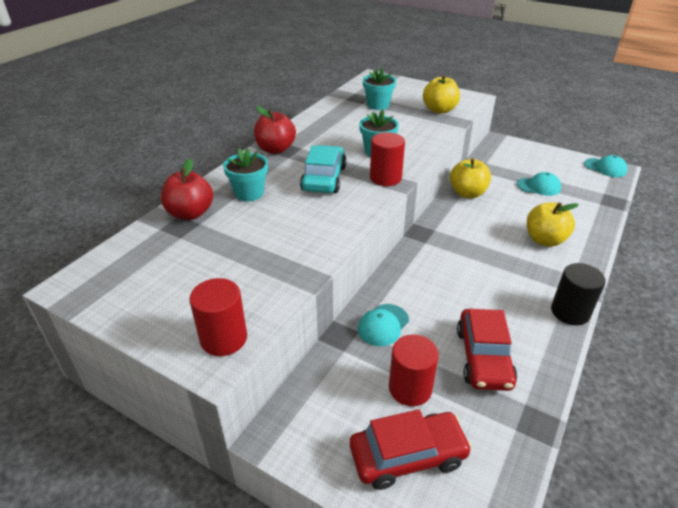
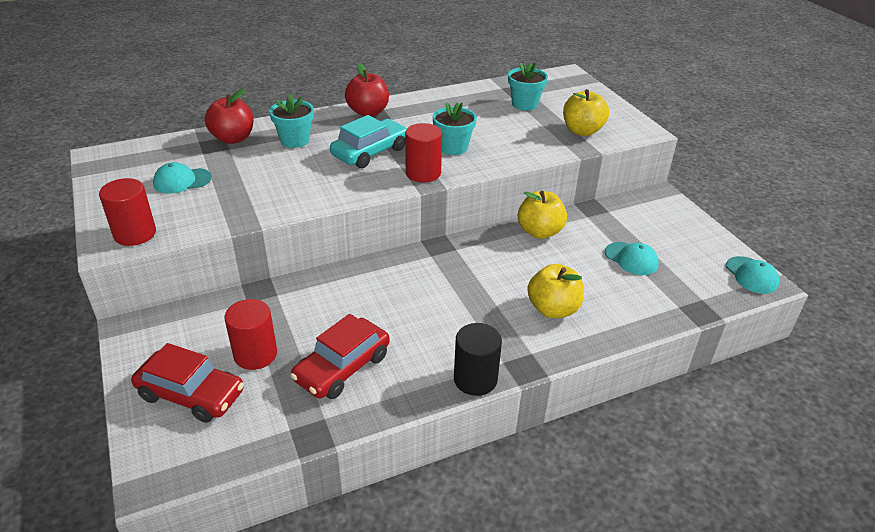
camera: 35 degrees right, 0 degrees up
turquoise cap [358,304,409,346] -> turquoise cap moved to [153,162,212,194]

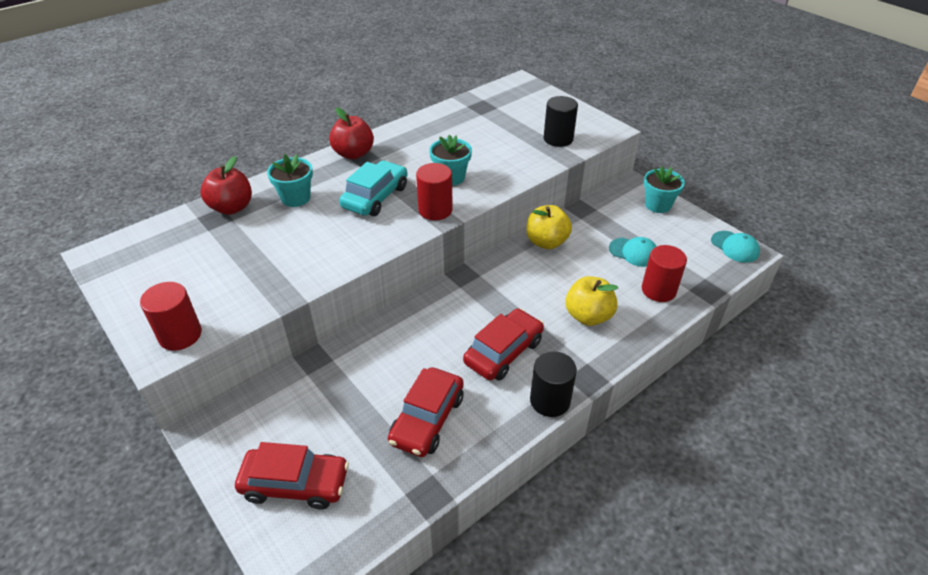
camera: 15 degrees left, 5 degrees up
turquoise cap [153,162,212,194] -> none
red cylinder [225,299,277,370] -> red cylinder moved to [642,245,687,302]
turquoise flower pot [508,62,548,111] -> turquoise flower pot moved to [644,166,685,213]
yellow apple [563,89,609,136] -> black cylinder [543,96,578,147]
none -> red car [463,309,544,381]

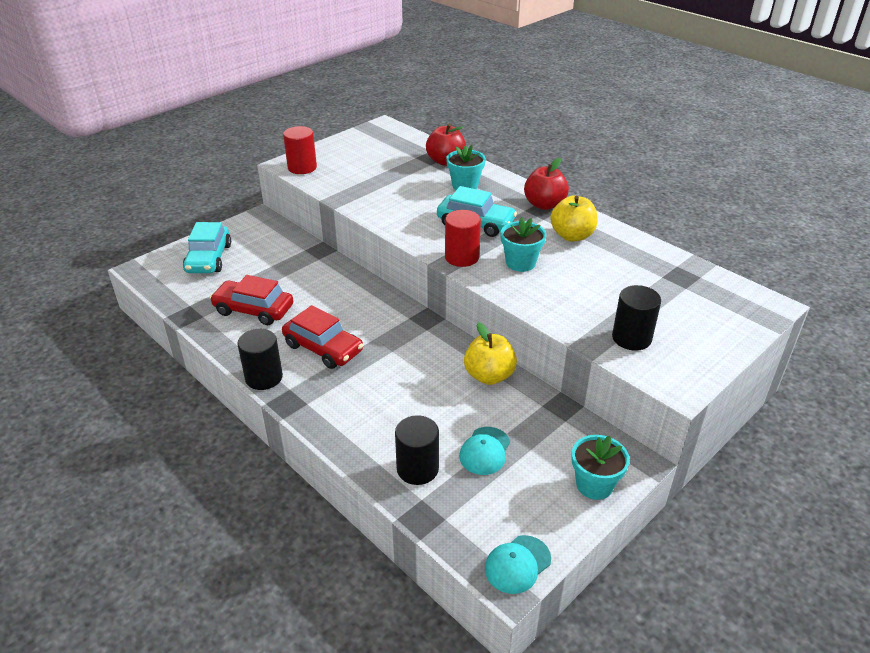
camera: 85 degrees right, 5 degrees down
red car [235,442,349,510] -> turquoise car [183,222,231,273]
yellow apple [565,276,618,326] -> yellow apple moved to [550,196,598,241]
red cylinder [642,245,687,302] -> black cylinder [395,415,439,485]

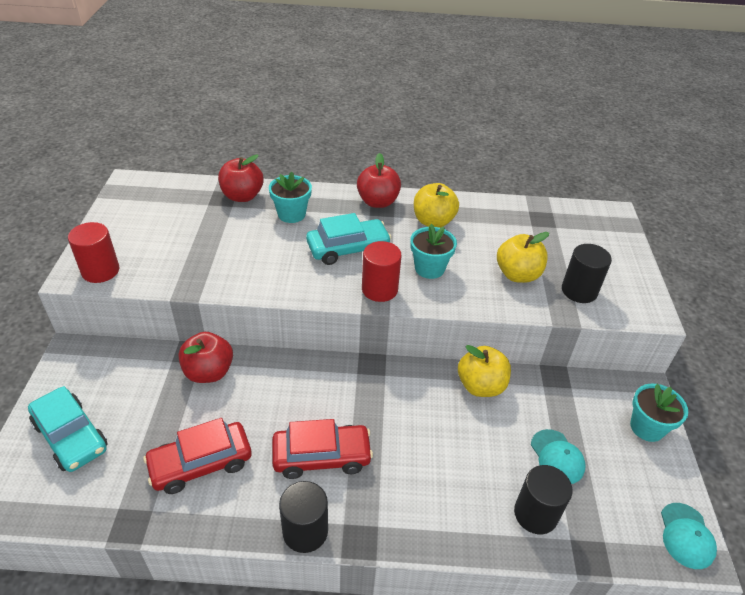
camera: 45 degrees left, 5 degrees up
none -> red apple [178,332,233,383]
none -> yellow apple [497,232,549,283]

